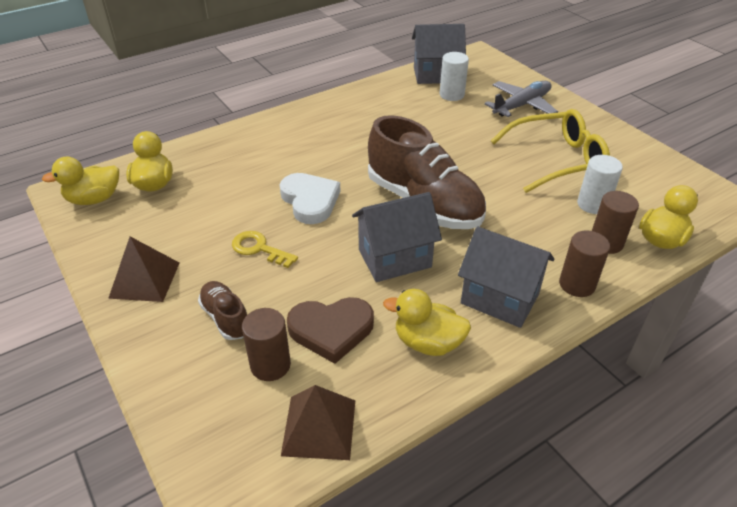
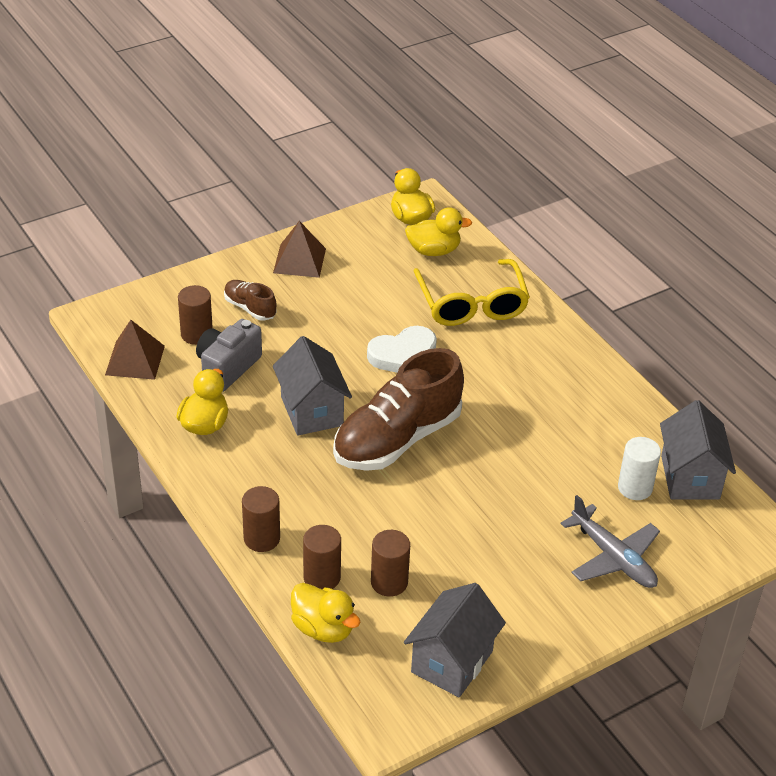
camera: 90 degrees right, 0 degrees up
brown shoe [198,281,247,340] -> brown shoe turned 105 degrees counterclockwise [224,280,277,321]
yellow key [232,231,298,268] -> none
brown heart [287,297,374,364] -> grey camera [196,319,262,392]
grey house [458,226,554,328] -> grey house moved to [404,583,506,697]
yellow glasses [491,109,610,193] -> yellow glasses moved to [414,259,530,326]
white cylinder [577,155,623,214] -> brown cylinder [371,530,410,597]

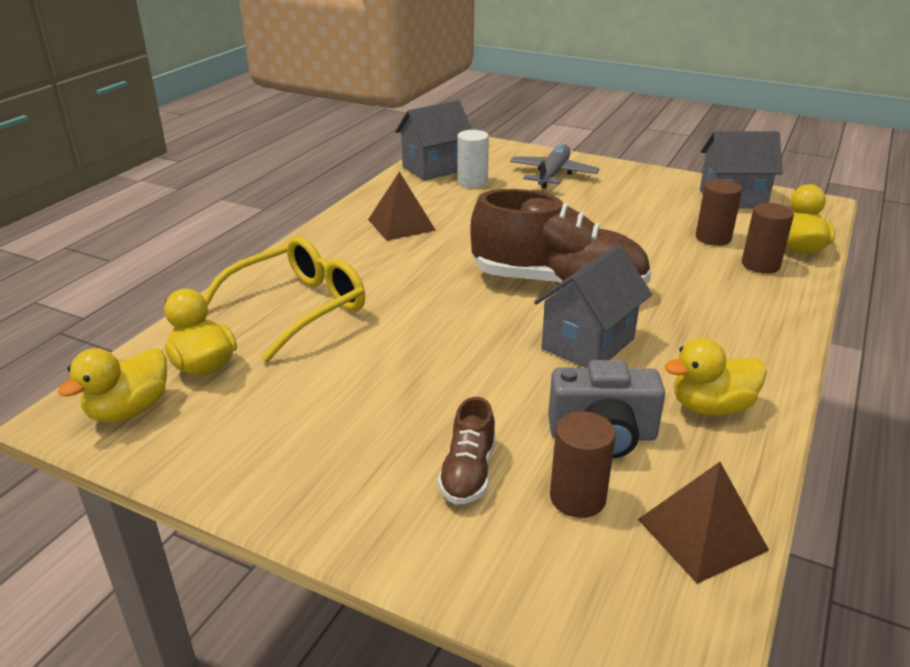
camera: 120 degrees left, 10 degrees down
brown cylinder [242,486,280,552] -> none
brown pyramid [273,221,326,278] -> brown pyramid moved to [368,172,436,241]
white heart [367,326,437,373] -> none

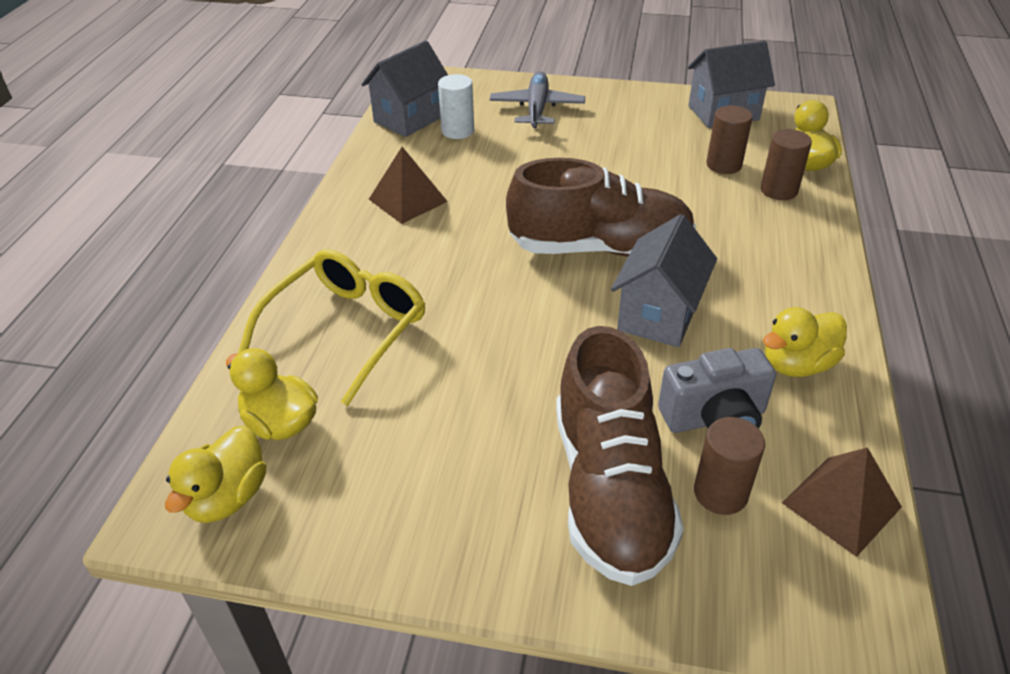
camera: 15 degrees left, 10 degrees up
brown shoe [438,397,496,505] -> brown shoe [556,326,684,586], size x2.15

